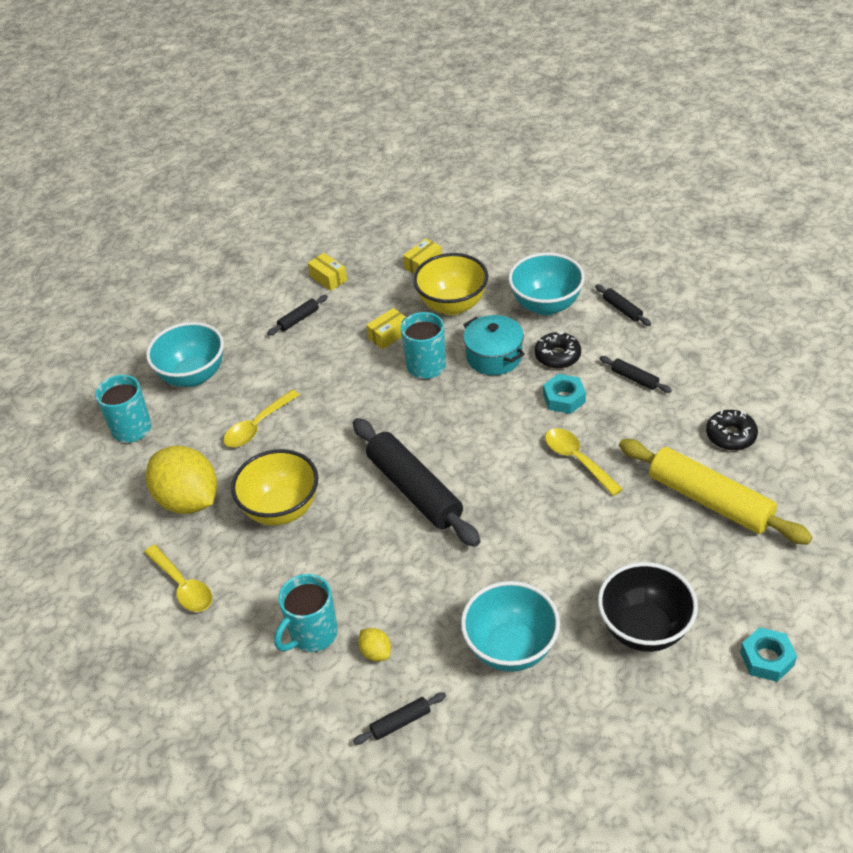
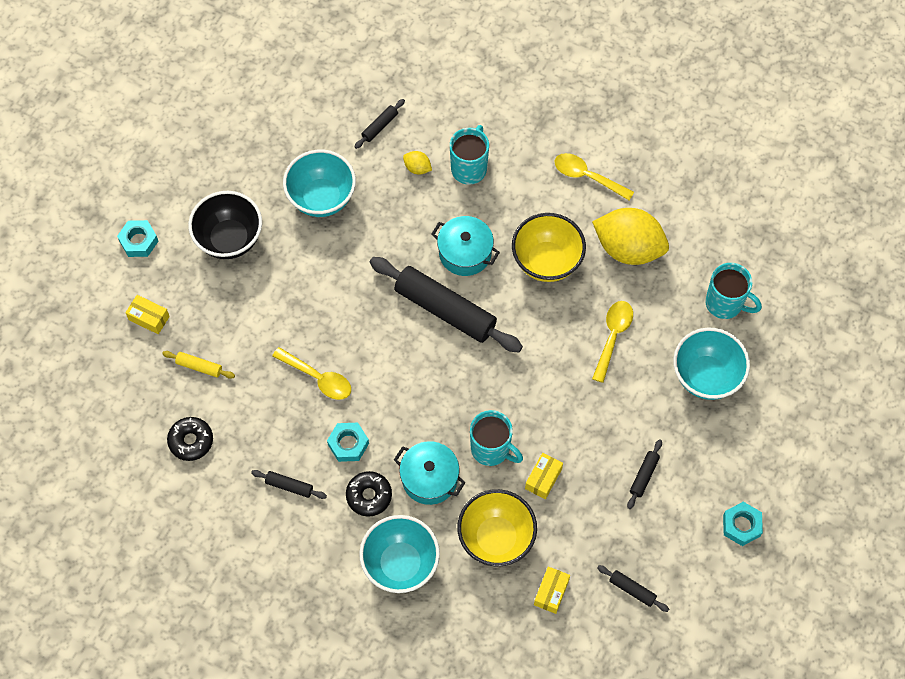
camera: 155 degrees right, 20 degrees up
yellow box [308,253,347,291] -> yellow box moved to [125,295,170,334]
black rolling pin [595,284,651,326] -> black rolling pin moved to [597,565,669,612]
yellow rolling pin [619,439,812,544] -> yellow rolling pin [162,351,235,379], size x0.43
none -> turquoise pot [431,216,500,276]
none -> turquoise nut [723,502,763,546]

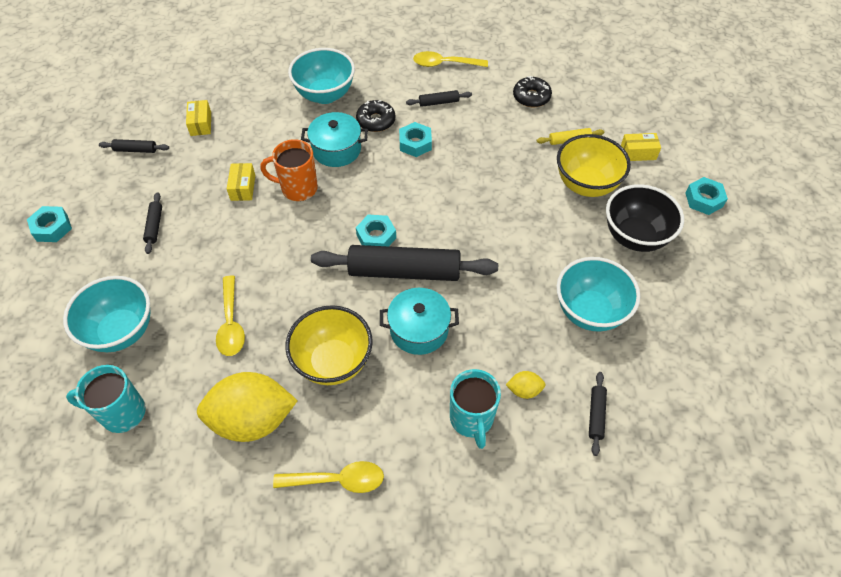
camera: 150 degrees right, 10 degrees down
yellow spoon [272,347,351,400] -> yellow spoon moved to [413,51,488,67]
yellow bowl [457,489,537,566] -> yellow bowl moved to [557,134,631,197]
turquoise mug [470,410,523,466] -> orange mug [260,139,318,201]
none -> turquoise nut [356,215,396,246]

